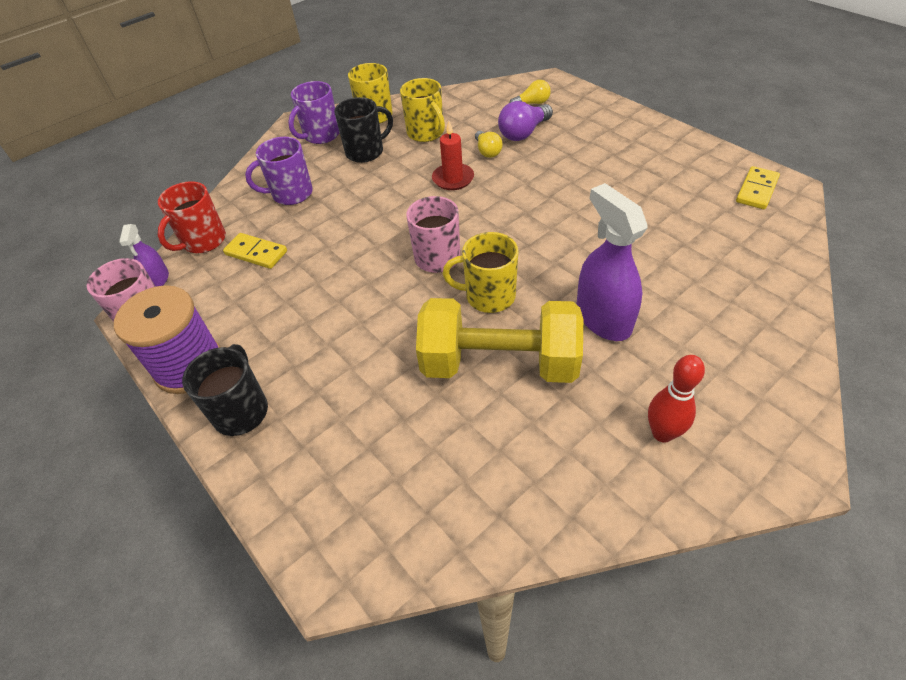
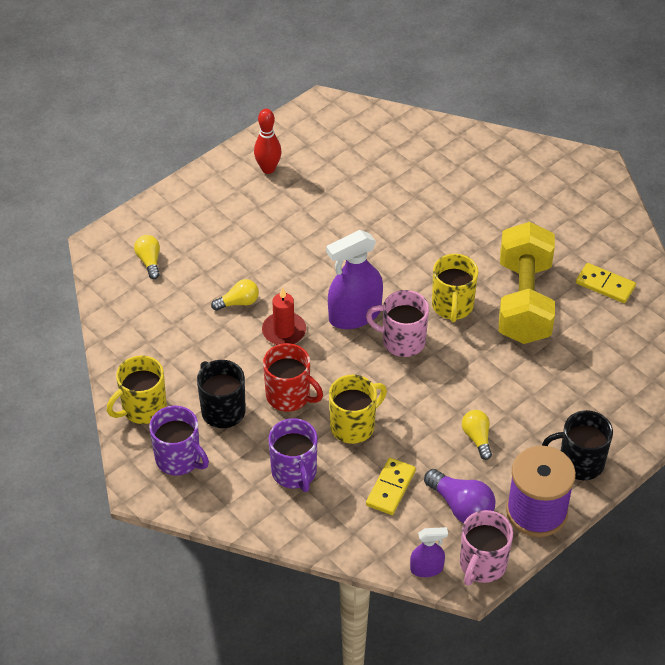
camera: 95 degrees left, 0 degrees up
red mug [158,181,226,253] -> red mug moved to [263,343,323,412]
yellow mug [400,78,445,142] -> yellow mug moved to [329,374,387,444]
purple light bulb [498,101,553,141] -> purple light bulb moved to [424,469,495,523]
purple spray bottle [576,183,648,341] -> purple spray bottle moved to [326,230,383,329]
red bowling pin [648,355,705,442] -> red bowling pin moved to [254,109,282,174]
yellow domino [736,166,780,209] -> yellow domino moved to [576,263,636,303]
none -> yellow light bulb [462,410,492,460]

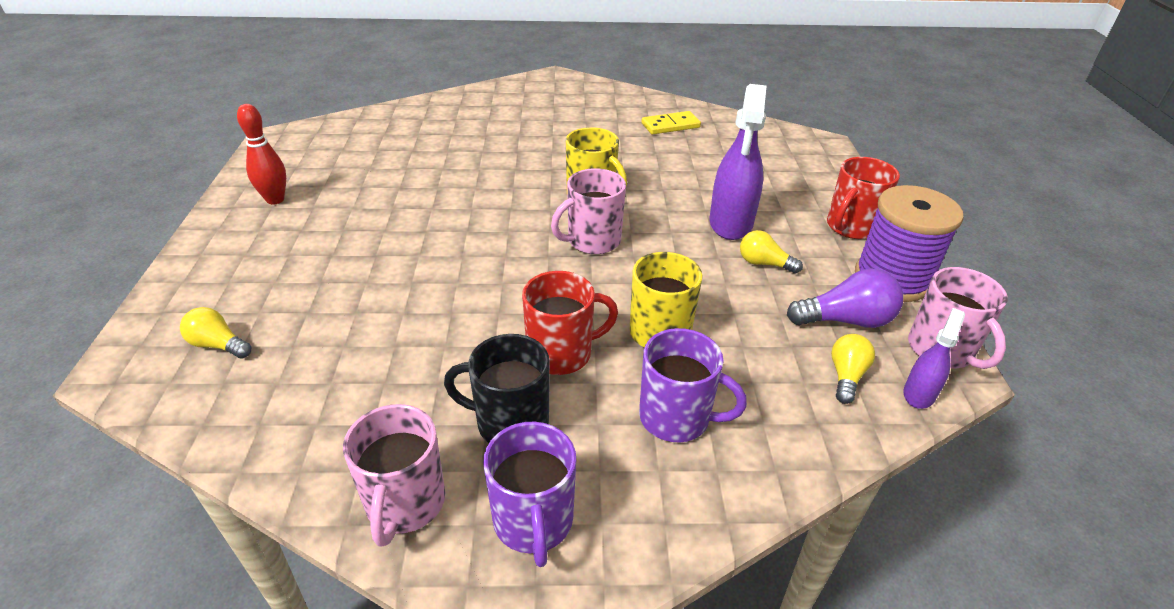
camera: 50 degrees left, 10 degrees down
yellow mug [107,355,167,424] -> pink mug [343,404,445,546]
purple mug [149,406,209,476] -> purple mug turned 90 degrees clockwise [483,422,576,567]
yellow light bulb [211,279,259,311] -> yellow light bulb moved to [831,334,875,404]
red candle [262,287,306,345] -> none
purple spray bottle [326,230,383,329] -> purple spray bottle moved to [709,84,767,240]
yellow domino [366,458,416,515] -> none
yellow dumbbell [498,222,555,344] -> none
black mug [542,410,613,480] -> red mug [827,157,900,239]

